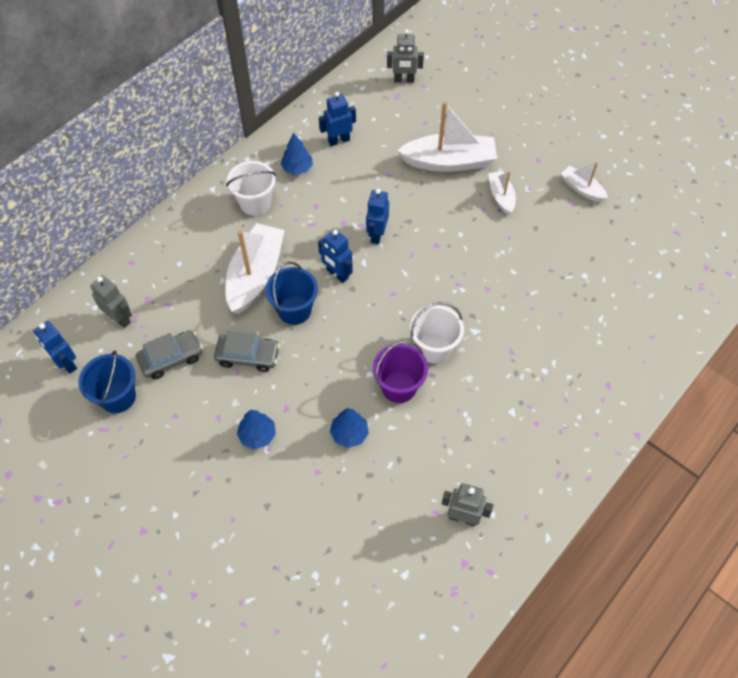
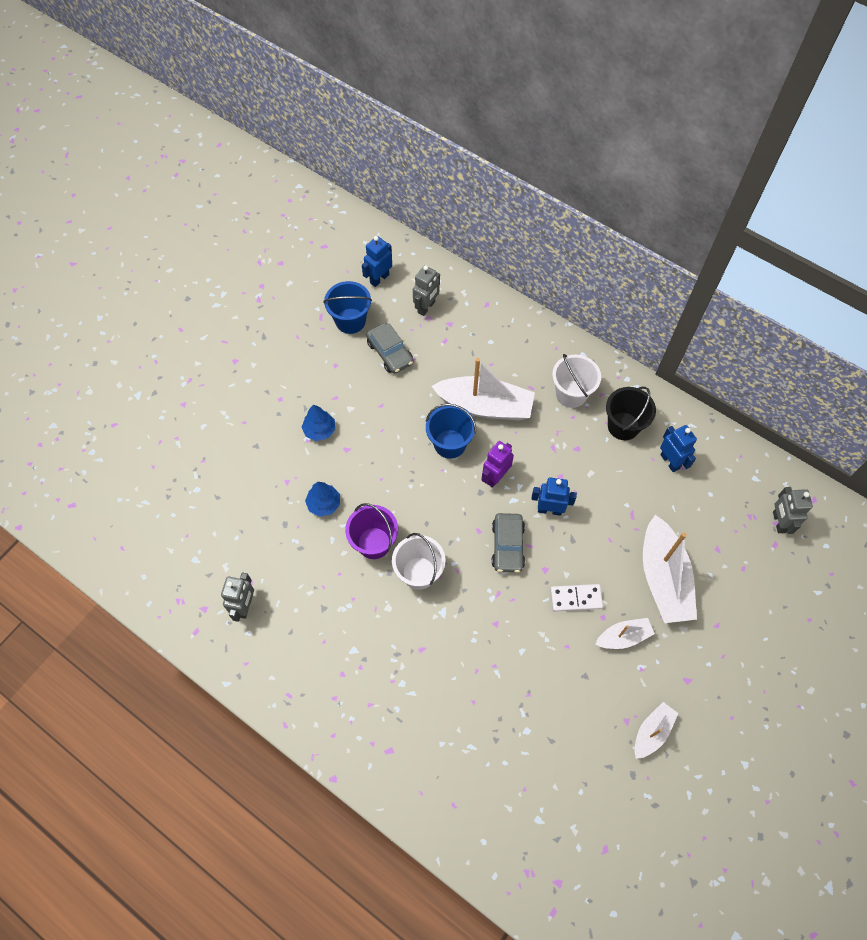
camera: 85 degrees right, 5 degrees up
grey car [214,331,280,372] -> grey car moved to [491,513,525,573]
blue tree [281,133,313,175] -> black bucket [606,387,656,440]
blue robot [318,229,353,283] -> purple robot [481,441,514,488]
none -> white domino [550,584,603,612]

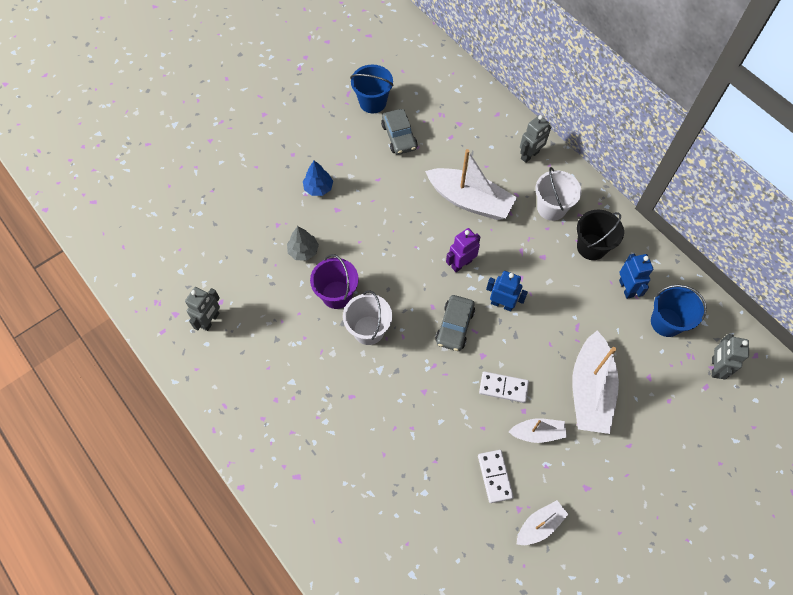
camera: 15 degrees right, 0 degrees up
blue tree [305,482,340,517] -> grey tree [287,226,319,261]
blue robot [362,236,392,287] -> none
grey robot [413,265,440,316] -> grey robot moved to [520,115,551,163]
blue bucket [426,404,476,459] -> blue bucket moved to [651,285,707,337]
none -> white domino [478,450,514,503]

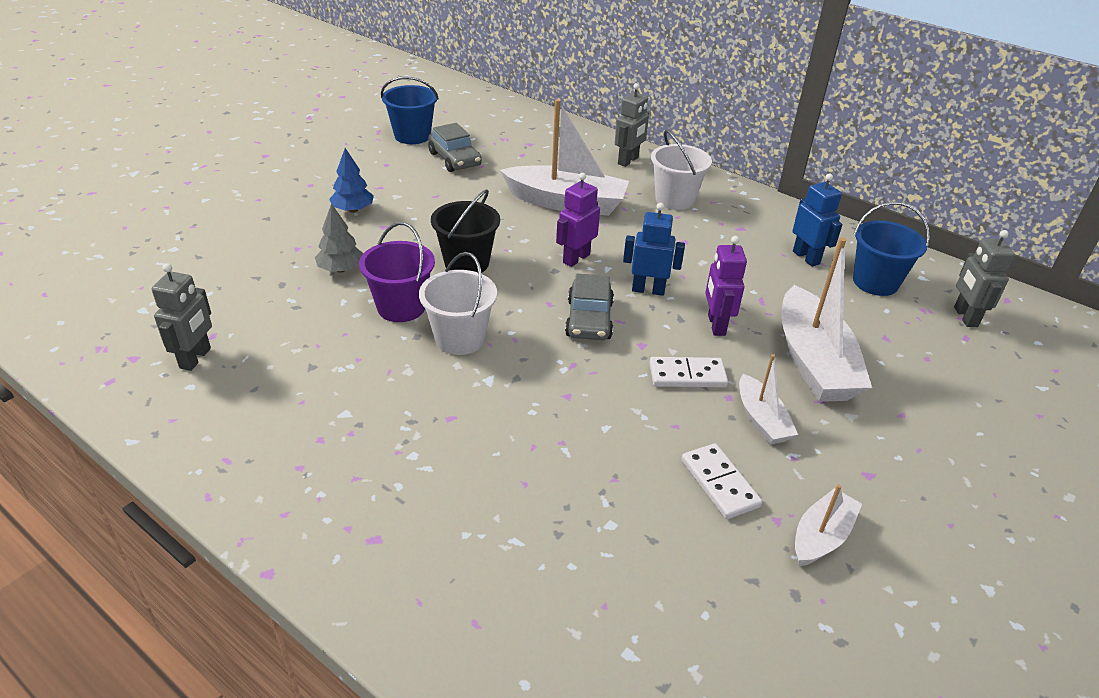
camera: 15 degrees left, 25 degrees down
white boat [509,418,567,443] -> white boat turned 90 degrees clockwise [739,354,798,445]
black bucket [577,210,624,260] -> black bucket moved to [431,189,500,272]
none -> purple robot [705,236,747,336]

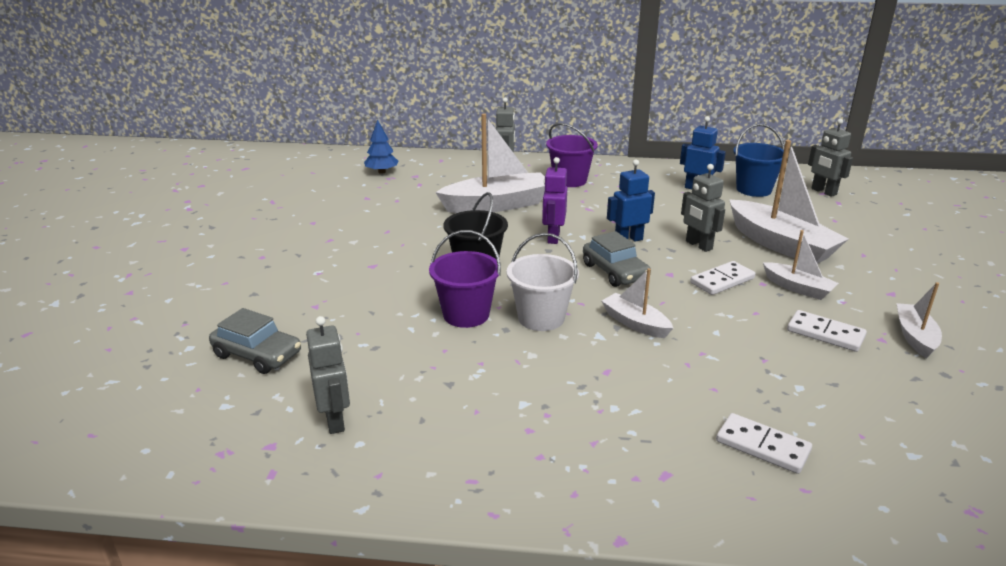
camera: 30 degrees left, 10 degrees down
grey tree [315,203,364,272] -> none
blue tree [329,148,374,213] -> blue tree moved to [364,120,399,174]
blue bucket [381,77,439,144] -> none
grey car [428,123,482,172] -> grey car moved to [209,308,301,374]
white bucket [651,130,712,210] -> purple bucket [546,123,598,187]
purple robot [705,236,747,336] -> grey robot [681,164,725,252]
none -> white boat [602,268,673,338]
none -> white domino [716,413,812,474]

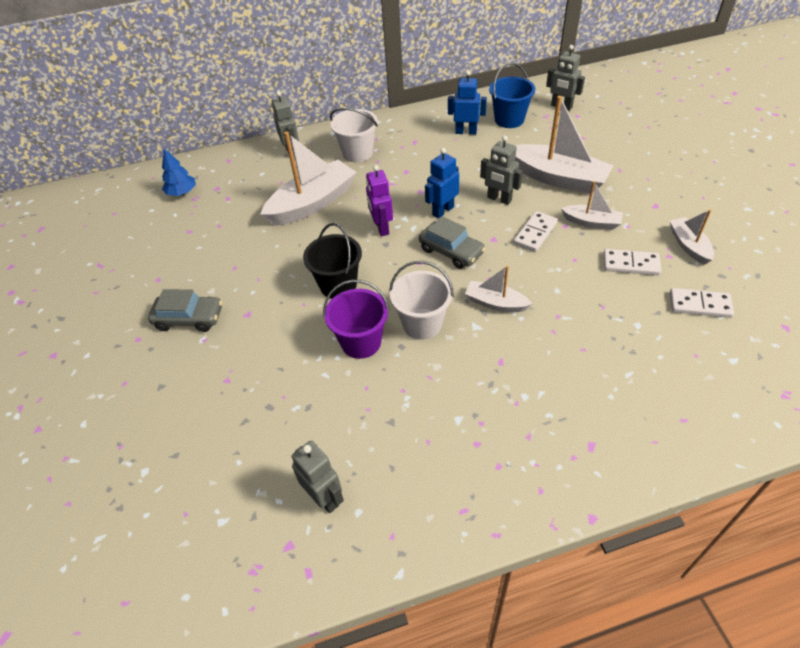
camera: 20 degrees left, 20 degrees up
grey car [209,308,301,374] -> grey car moved to [148,289,222,332]
purple bucket [546,123,598,187] -> white bucket [330,108,378,162]
white domino [716,413,812,474] -> white domino moved to [670,288,734,318]

